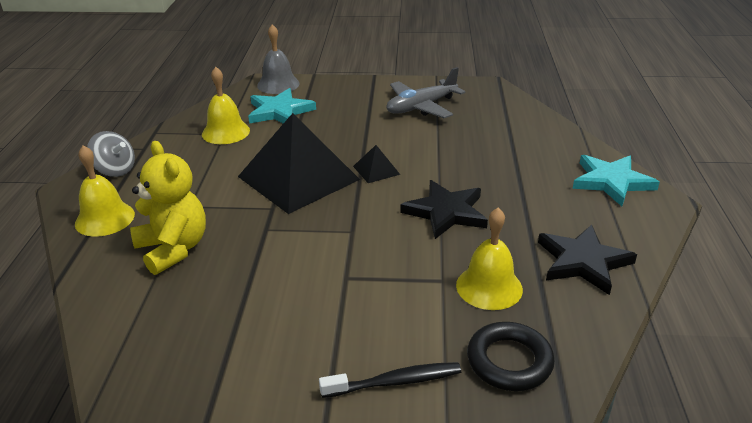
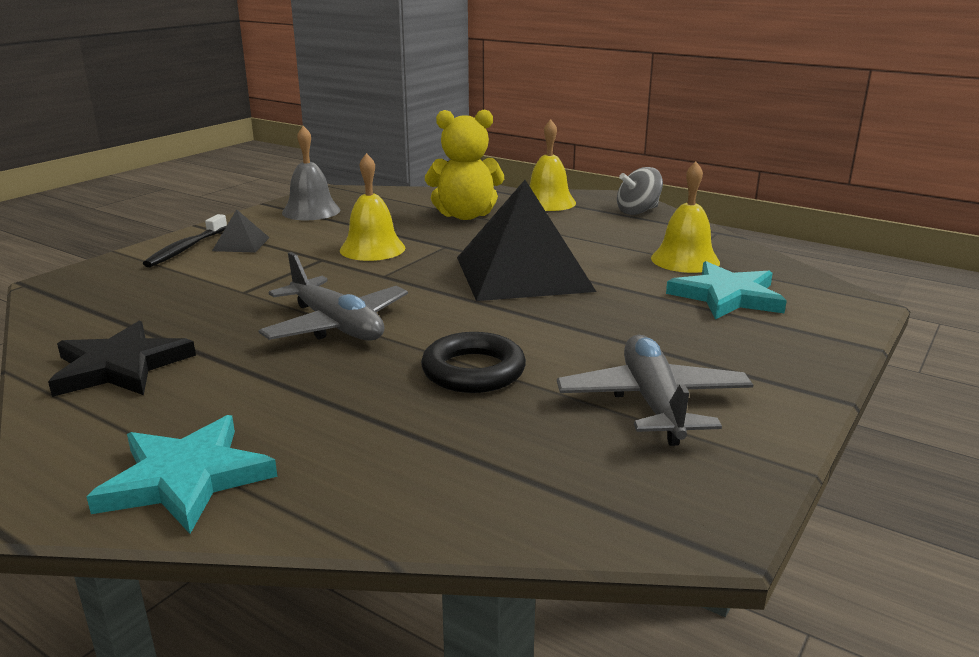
camera: 120 degrees right, 10 degrees down
grey bell [257,24,300,94] -> grey bell moved to [282,126,340,220]
black pyramid [353,145,400,183] -> black pyramid moved to [212,209,270,252]
black star [400,180,488,239] -> grey plane [258,252,408,340]
yellow bell [456,208,523,310] -> yellow bell moved to [340,153,405,261]
black ring [467,322,555,391] -> black ring moved to [421,332,526,393]

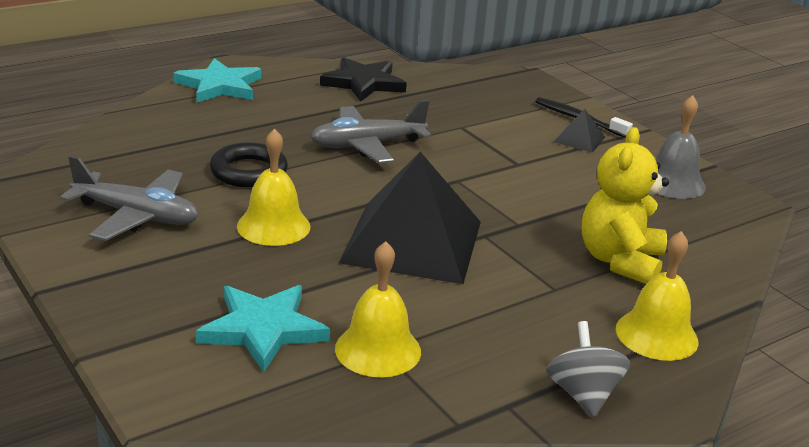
camera: 110 degrees right, 5 degrees up
yellow bell [340,153,405,261] -> yellow bell moved to [237,128,310,246]

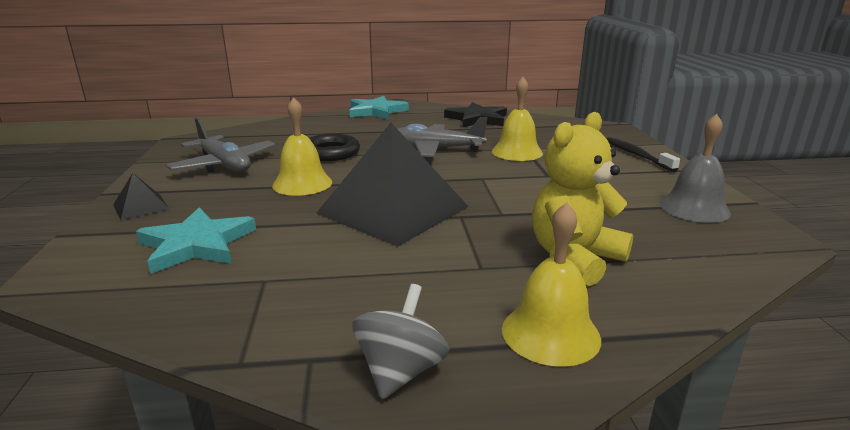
camera: 30 degrees right, 5 degrees down
yellow bell [335,241,421,377] -> yellow bell moved to [492,77,543,161]
black pyramid [554,109,605,153] -> black pyramid moved to [113,173,169,220]

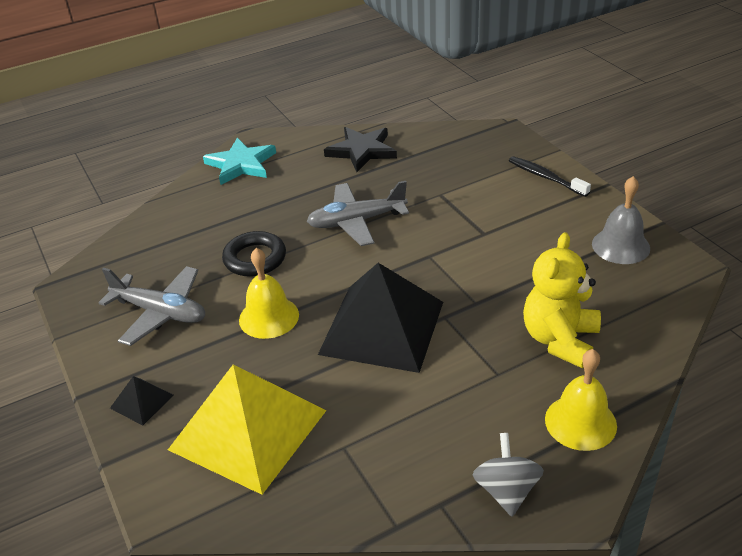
camera: 20 degrees left, 15 degrees up
turquoise star [136,207,256,274] -> yellow pyramid [168,364,327,495]
yellow bell [492,77,543,161] -> none

